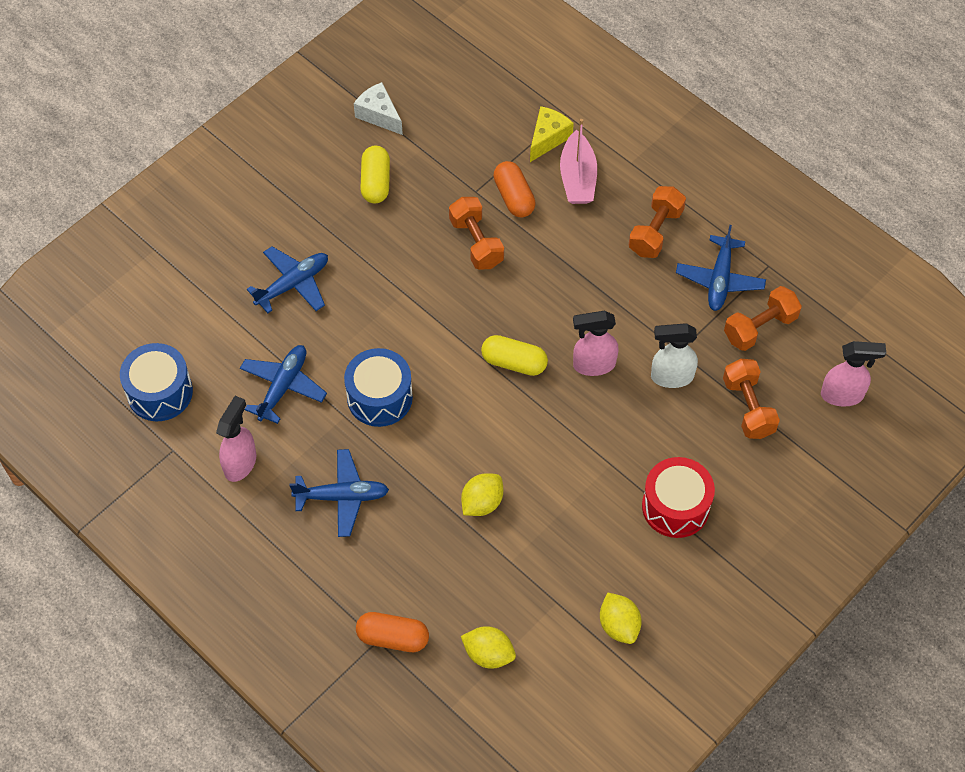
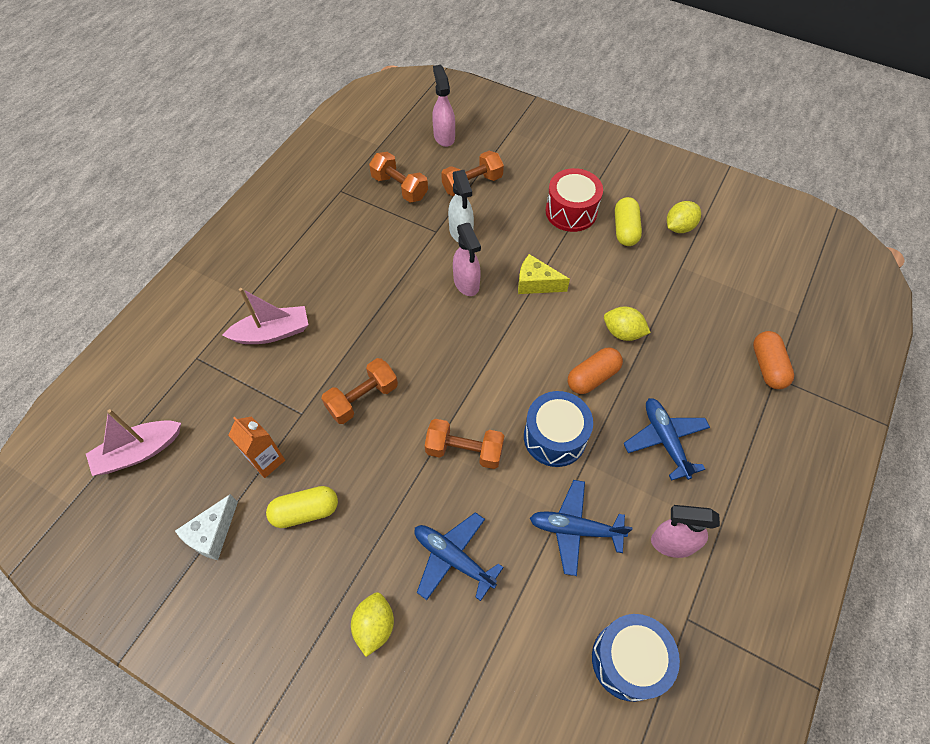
camera: 105 degrees left, 0 degrees up
yellow lemon [461,626,516,669] -> yellow lemon moved to [351,592,394,657]
yellow capsule [481,335,548,376] -> yellow capsule moved to [615,197,642,246]
orange capsule [493,161,536,217] -> orange capsule moved to [568,347,623,394]
yellow cheese [530,106,574,162] -> yellow cheese moved to [518,254,570,294]
orange dumbbell [629,186,686,258] -> orange dumbbell moved to [425,419,504,469]
blue plane [676,225,766,311] -> none
none -> pink boat [86,409,181,476]
none -> orange carton [228,416,285,478]

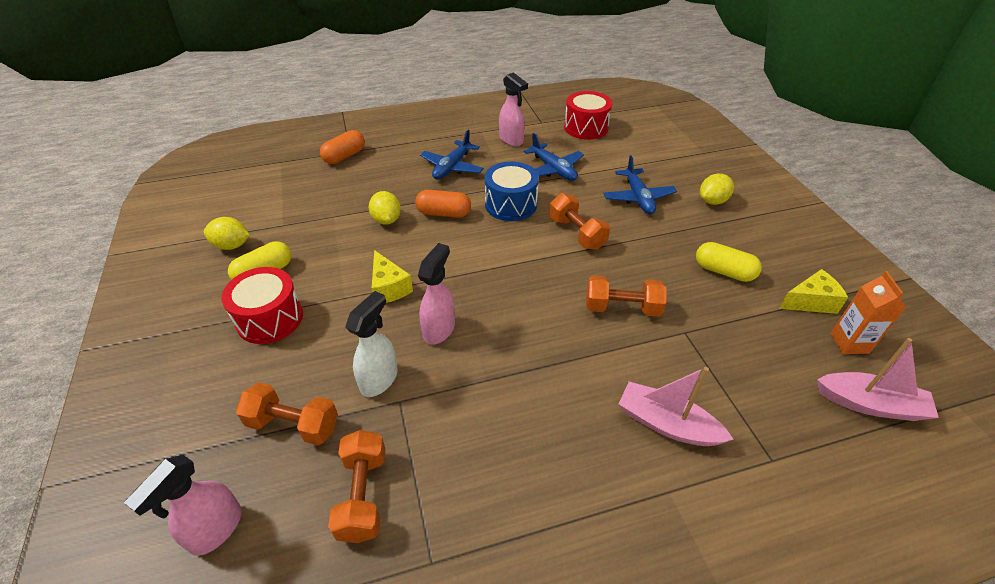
camera: 135 degrees left, 15 degrees down
white cheese [175,494,238,560] -> yellow cheese [779,269,848,314]
orange carton [228,416,285,478] -> orange carton moved to [831,271,906,354]
blue drum [592,614,680,702] -> red drum [564,91,613,140]

